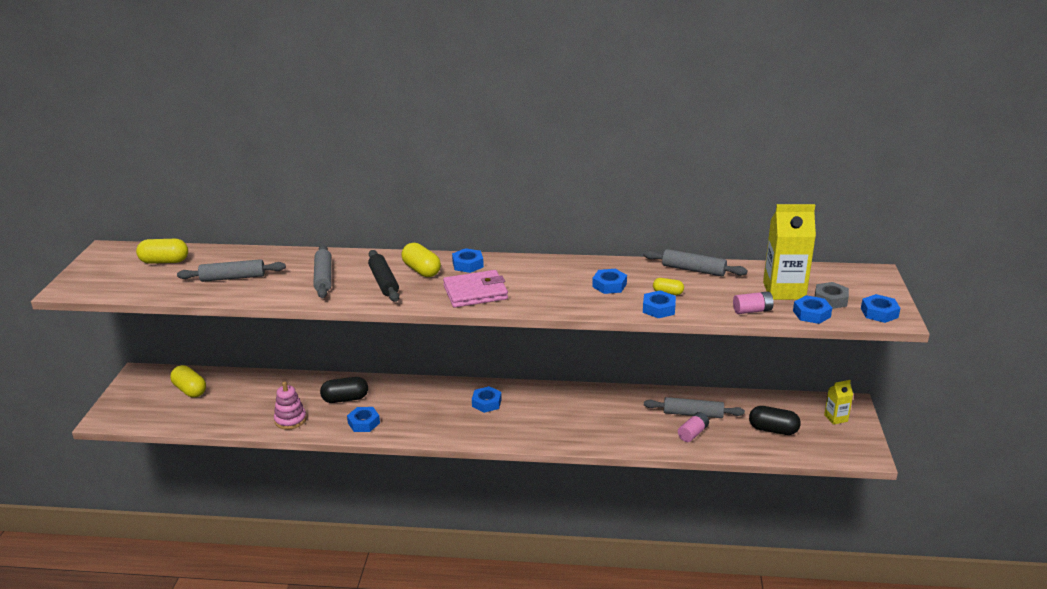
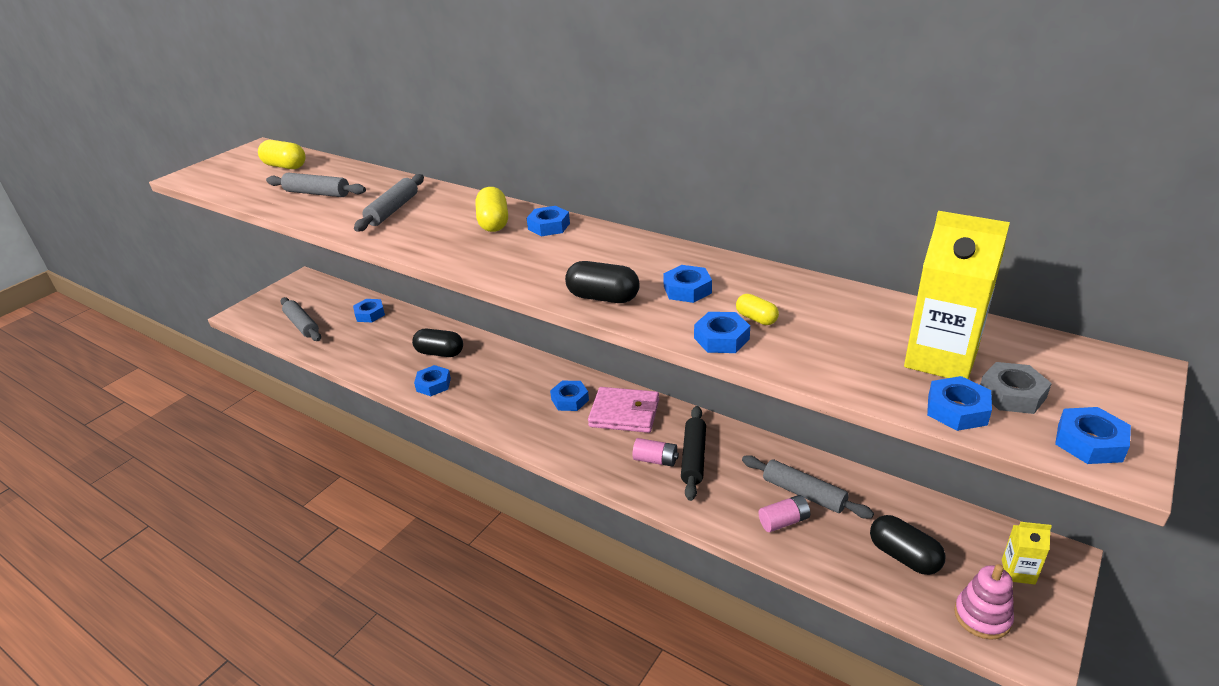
camera: 30 degrees right, 5 degrees up
yellow capsule [170,365,206,397] -> none
pink stacking toy [274,382,307,430] -> pink stacking toy moved to [954,564,1014,640]
black rolling pin [368,250,399,302] -> black rolling pin moved to [681,406,706,501]
pink wallet [443,270,508,308] -> pink wallet moved to [588,387,659,433]
grey rolling pin [643,249,747,276] -> grey rolling pin moved to [280,297,321,341]
pink battery [733,292,774,314] -> pink battery moved to [632,438,679,467]
none -> blue nut [353,299,385,322]
none -> black capsule [565,261,640,303]

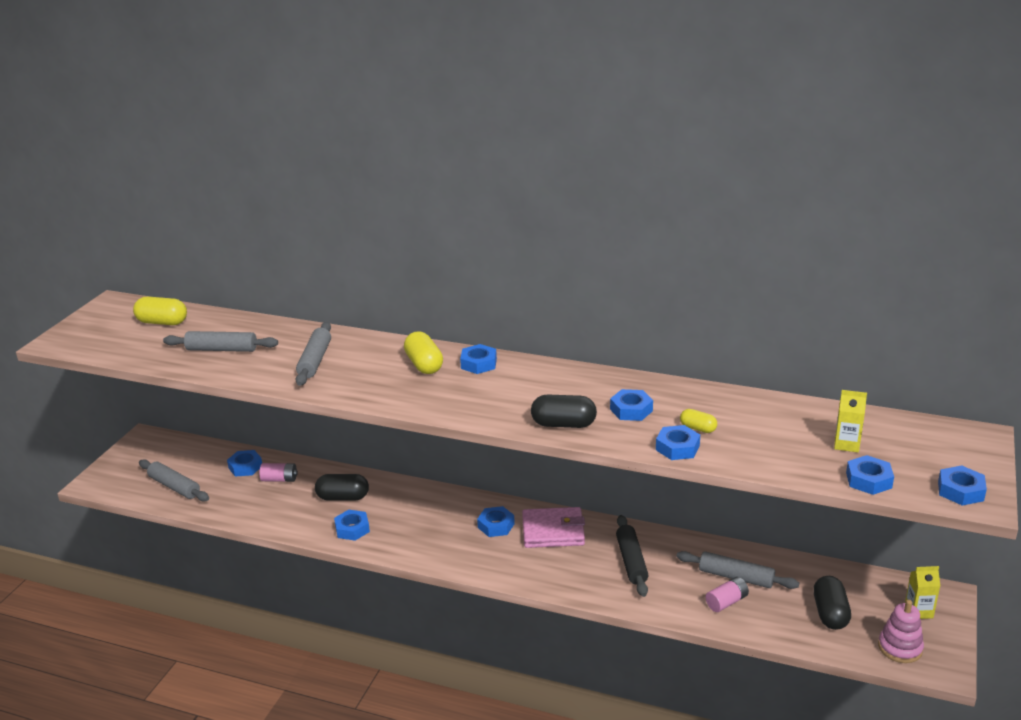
camera: 15 degrees left, 5 degrees down
pink battery [632,438,679,467] -> pink battery moved to [259,463,298,482]
black capsule [870,515,946,575] -> black capsule turned 60 degrees clockwise [813,576,851,630]
yellow carton [904,211,1010,379] -> yellow carton [834,390,867,452], size x0.52
grey nut [980,362,1052,414] -> none

